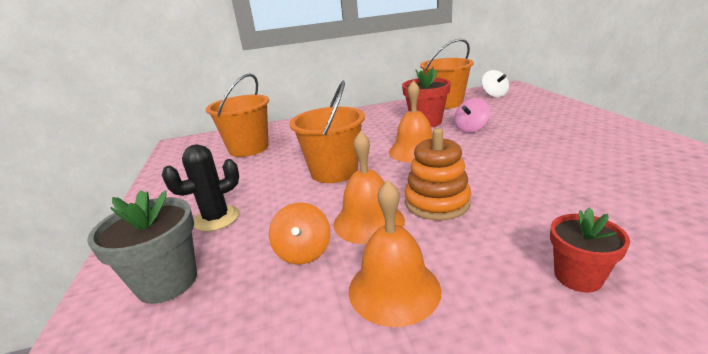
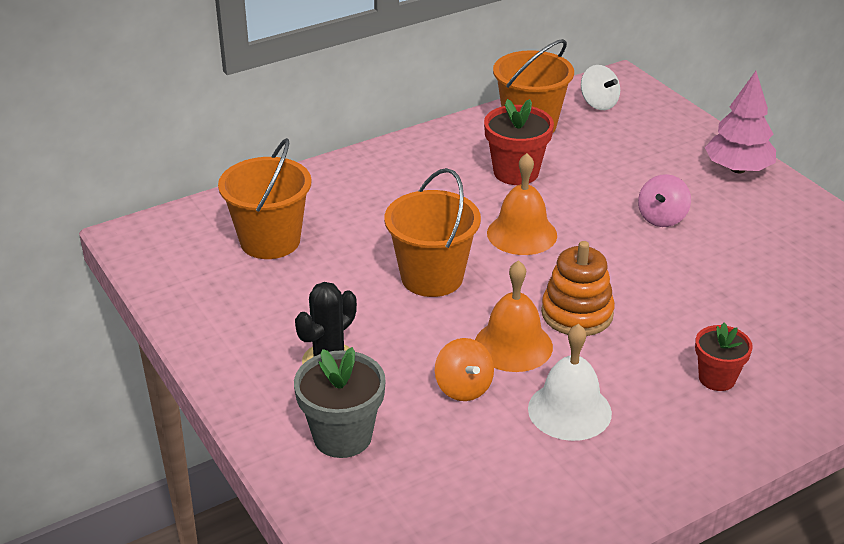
camera: 20 degrees left, 10 degrees up
orange bell [349,180,441,327] -> white bell [528,324,612,441]
pink spinning top [454,98,490,133] -> pink spinning top moved to [638,174,691,227]
none -> pink tree [705,71,776,173]

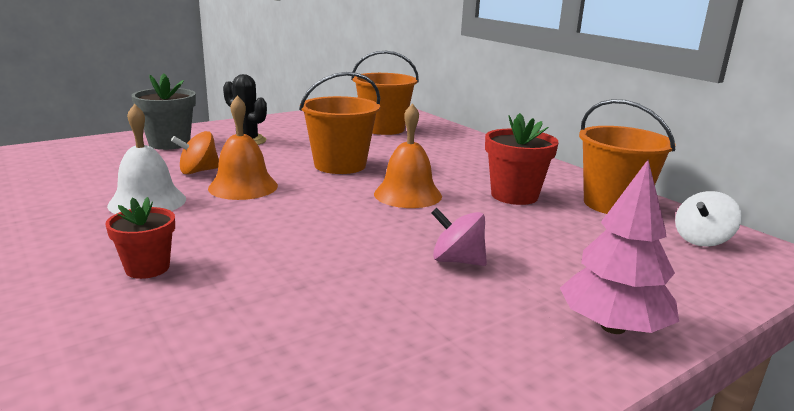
camera: 85 degrees right, 15 degrees down
orange stacking toy [541,241,615,336] -> none

